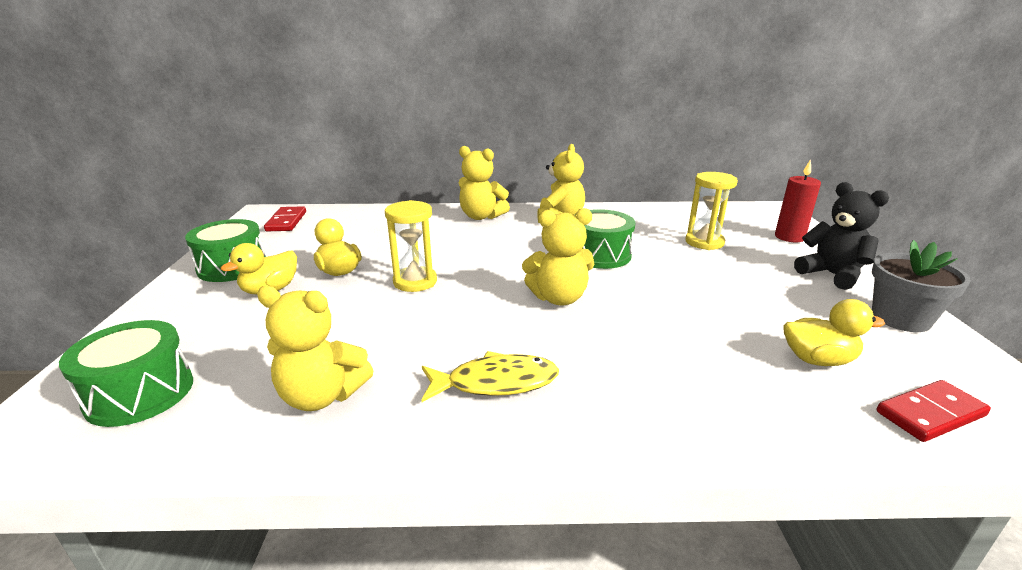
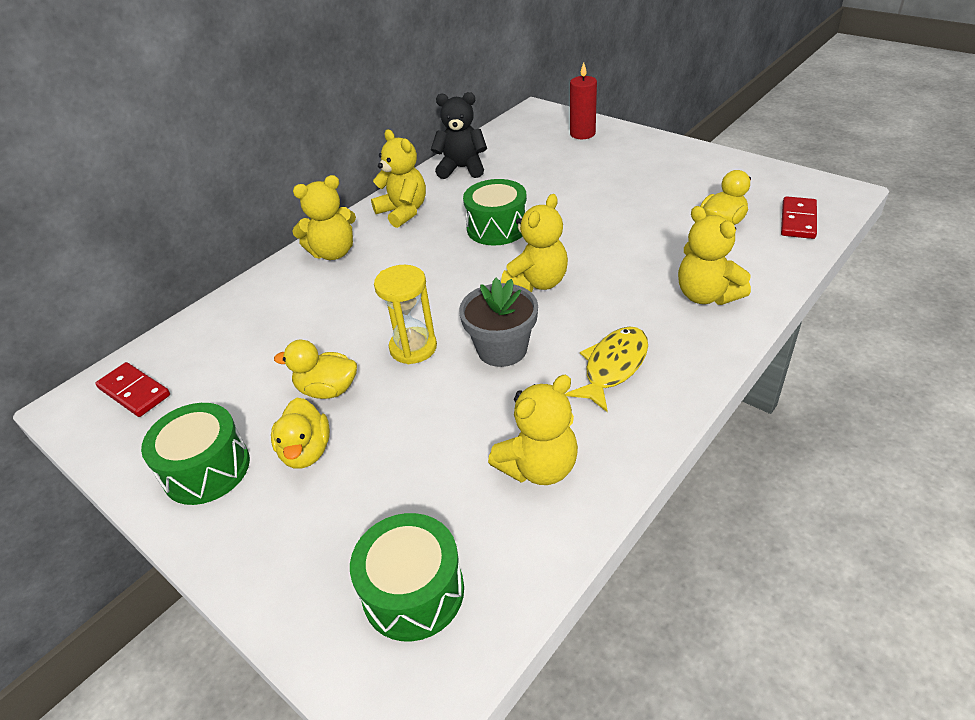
camera: 45 degrees left, 15 degrees up
yellow hourglass [685,172,738,250] -> none
black teddy bear [794,182,889,290] -> black teddy bear moved to [431,92,487,179]
grey flower pot [872,240,971,332] -> grey flower pot moved to [459,278,538,367]
none -> yellow teddy bear [678,206,751,305]

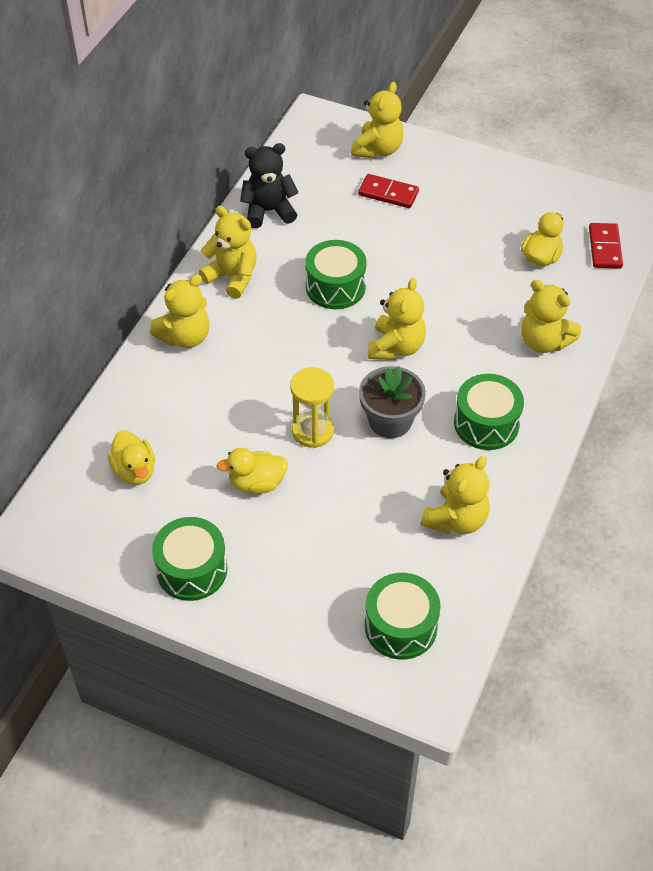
camera: 20 degrees left, 10 degrees up
red domino [95,362,170,417] -> red domino moved to [358,174,419,208]
yellow duck [271,398,330,469] -> yellow duck moved to [107,430,155,485]
yellow fish [565,326,648,412] -> green drum [454,374,524,450]
red candle [570,62,597,139] -> yellow teddy bear [351,82,403,159]

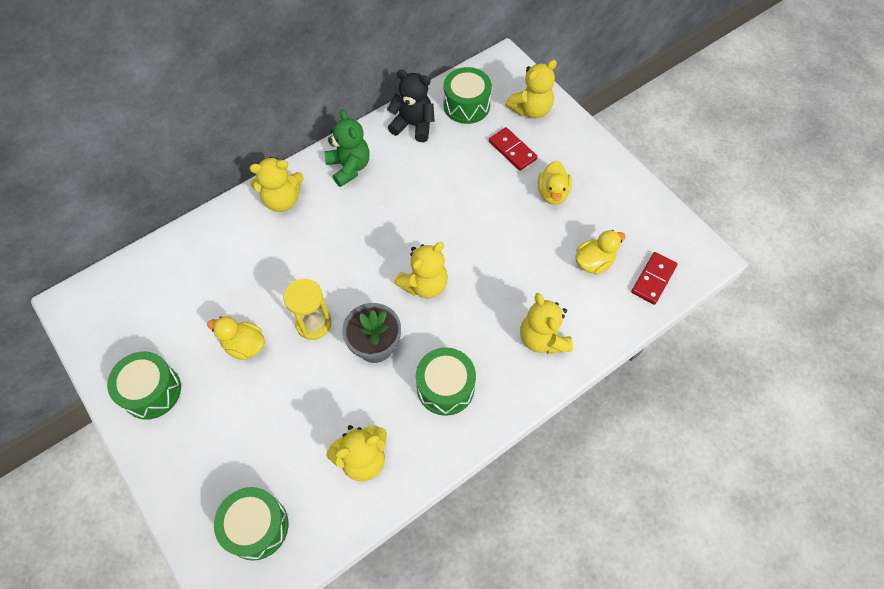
camera: 30 degrees right, 10 degrees up
yellow duck [107,430,155,485] -> yellow duck moved to [538,161,572,205]
yellow teddy bear [199,206,257,299] -> green teddy bear [324,110,370,187]
green drum [305,240,367,309] -> green drum moved to [443,67,492,124]

